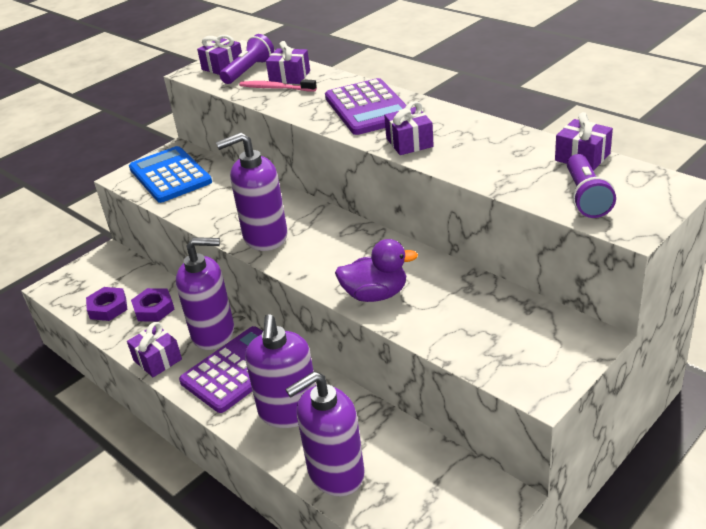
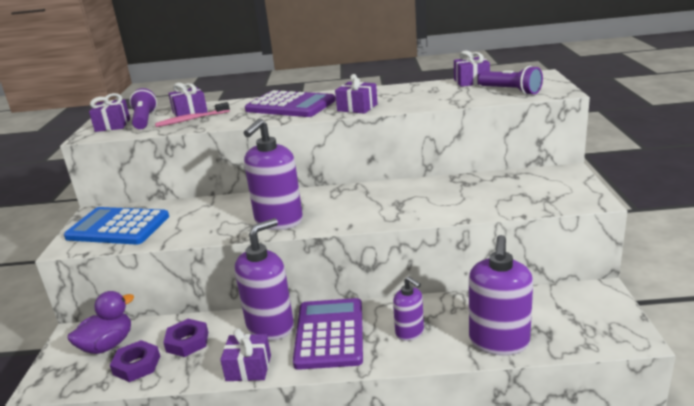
camera: 45 degrees left, 10 degrees down
purple soap dispenser [245,314,316,428] -> purple soap dispenser [393,277,424,341], size x0.56
purple duck [335,239,418,302] -> purple duck moved to [67,291,134,354]

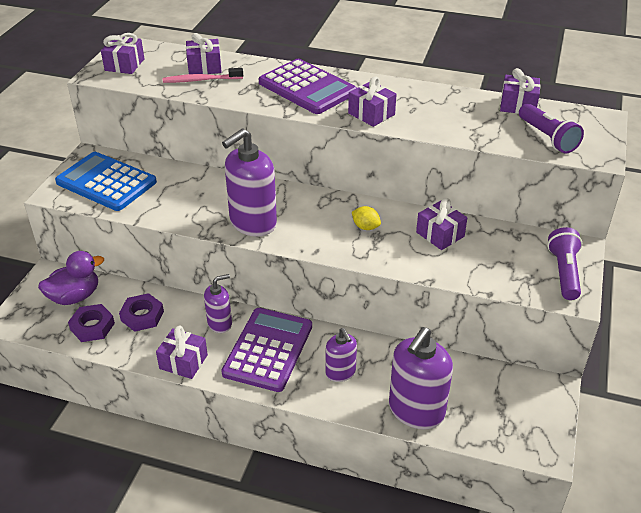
camera: 15 degrees right, 15 degrees up
purple flashlight [129,88,157,129] -> purple flashlight moved to [547,227,582,300]
purple soap dispenser [235,218,294,341] -> purple soap dispenser [204,274,232,333], size x0.56
none -> yellow lemon [352,206,381,230]
none -> purple gift [416,198,467,250]

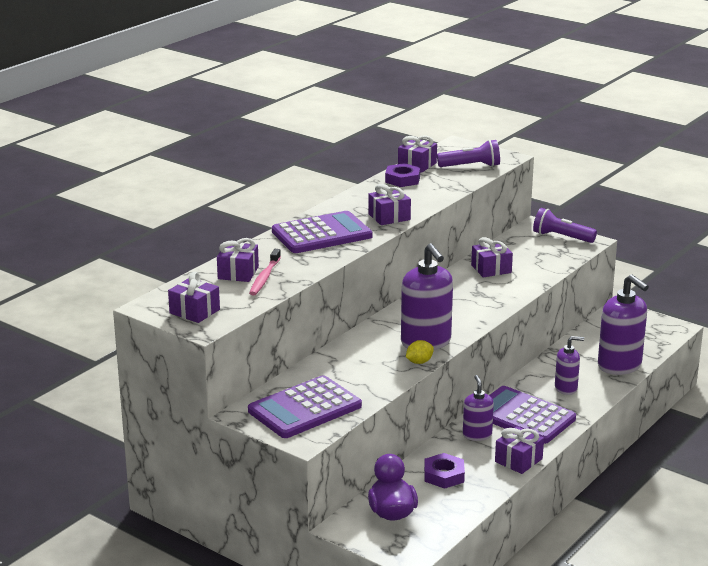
camera: 70 degrees left, 15 degrees down
blue calculator [55,152,157,211] -> purple calculator [248,375,362,438]
purple nut [68,304,115,342] -> purple nut moved to [385,163,420,187]
yellow lemon [352,206,381,230] -> yellow lemon moved to [406,340,434,364]

